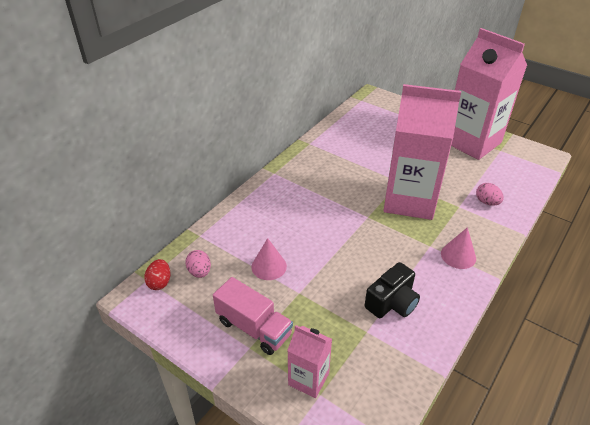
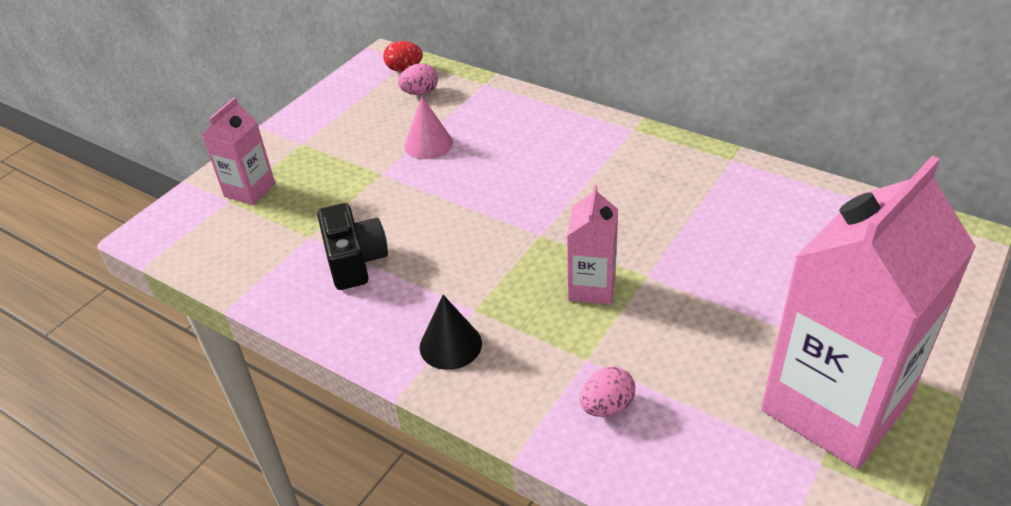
camera: 90 degrees right, 0 degrees up
pink truck [213,277,293,355] -> none
black camera [365,262,420,318] -> black camera turned 150 degrees counterclockwise [317,203,388,290]
pink carton [383,84,461,220] -> pink carton [567,185,618,305], size x0.47
pink cone [441,227,476,269] -> black cone [420,295,482,370]

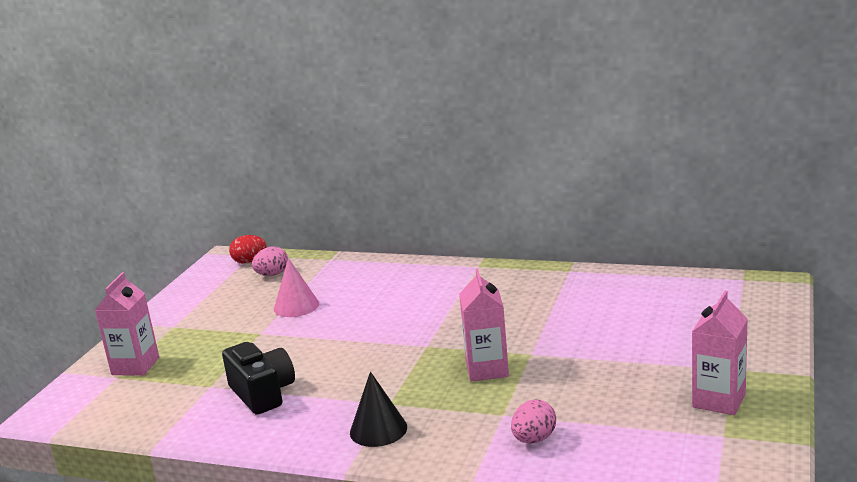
camera: 15 degrees left, 20 degrees down
pink carton [761,156,976,469] -> pink carton [692,291,748,415], size x0.47

